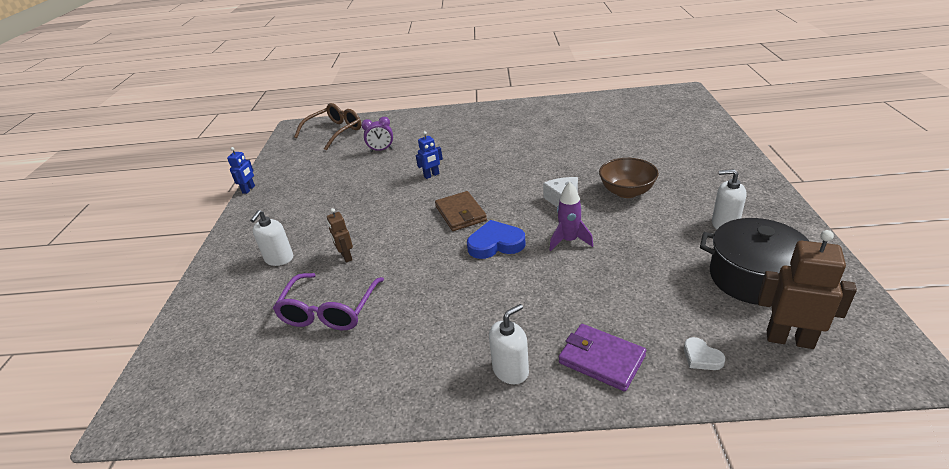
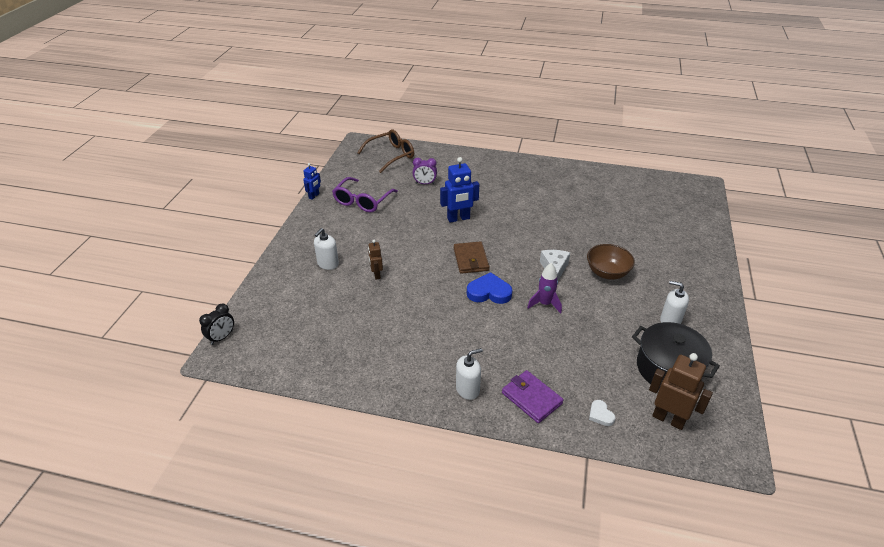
camera: 10 degrees right, 5 degrees up
purple glasses [273,273,384,330] -> purple glasses moved to [332,177,398,213]
blue robot [416,131,443,179] -> blue robot [440,157,479,223], size x1.75
none -> black clock [199,303,234,345]

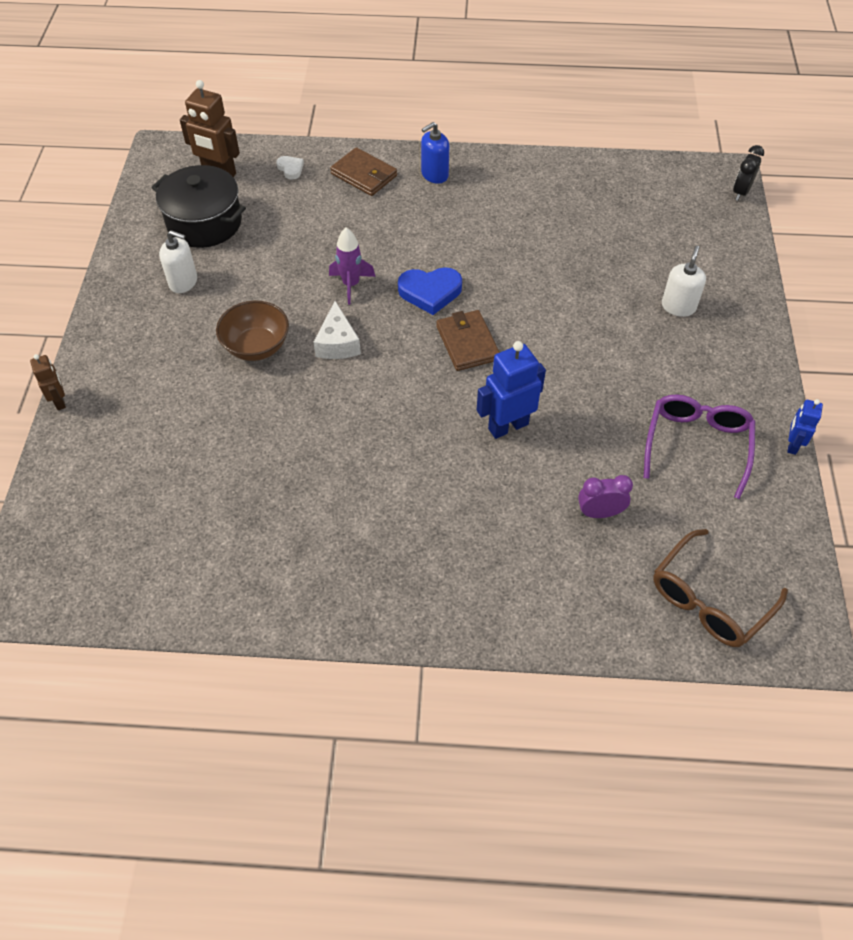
camera: 170 degrees right, 15 degrees up
brown robot [368,240,383,279] -> brown robot moved to [30,354,66,410]
white soap dispenser [456,348,483,400] -> blue soap dispenser [421,122,449,184]
purple wallet [502,370,563,423] -> brown wallet [330,147,397,196]

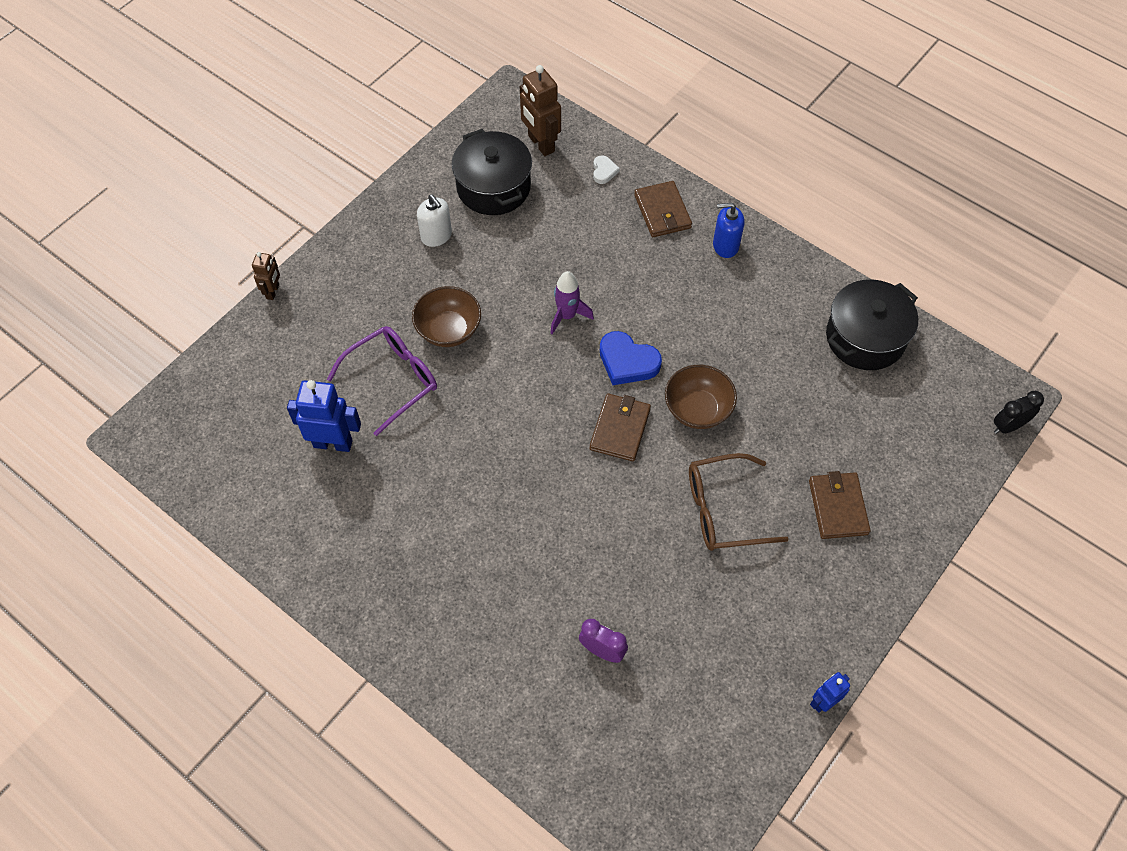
camera: 35 degrees right, 5 degrees up
white cheese [313,301,361,359] -> none
blue robot [477,341,546,439] -> blue robot moved to [287,380,361,452]
purple glasses [644,395,755,499] -> purple glasses moved to [327,326,437,436]
brown glasses [653,529,788,647] -> brown glasses moved to [689,453,789,551]
white soap dispenser [662,246,706,317] -> brown wallet [809,471,871,539]
none -> brown bowl [665,365,737,429]
none -> black pot [826,280,918,370]

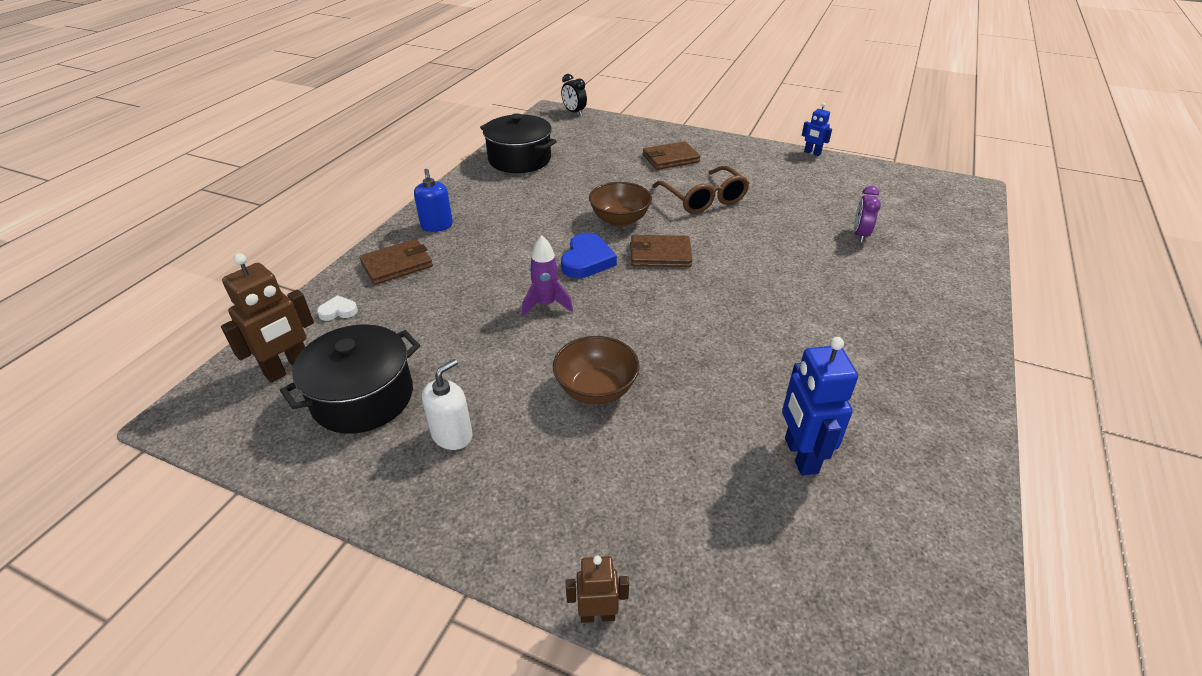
camera: 105 degrees left, 20 degrees down
purple glasses [327,326,437,436] -> none

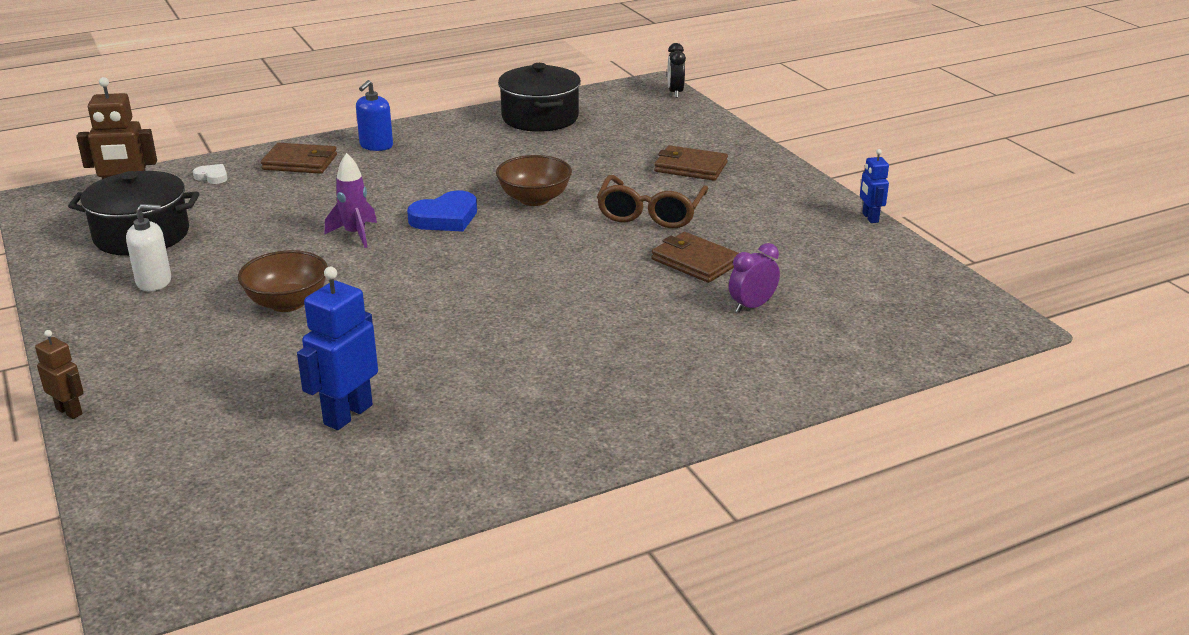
camera: 40 degrees right, 10 degrees down
brown wallet [630,235,692,267] -> brown wallet moved to [652,232,738,283]

